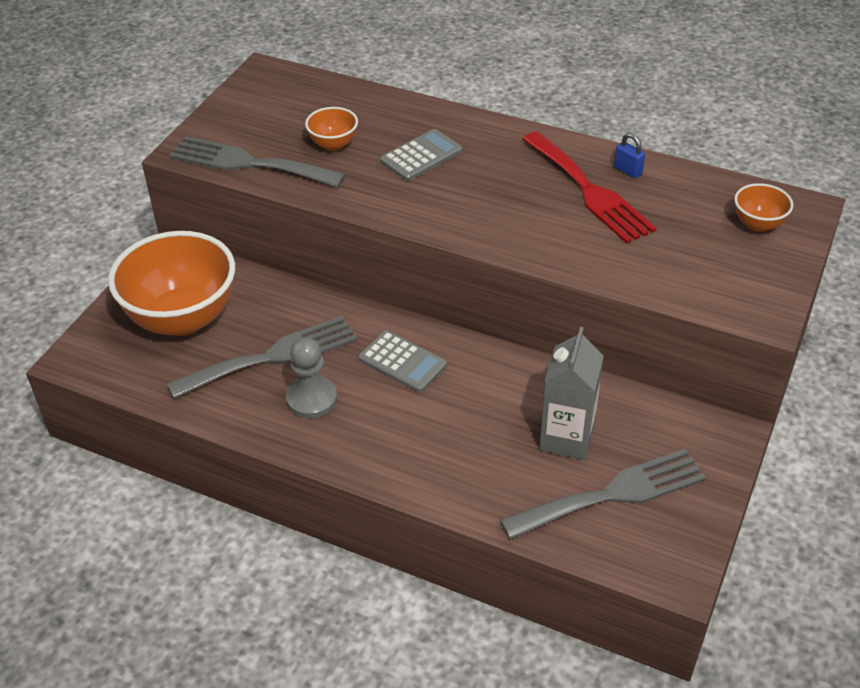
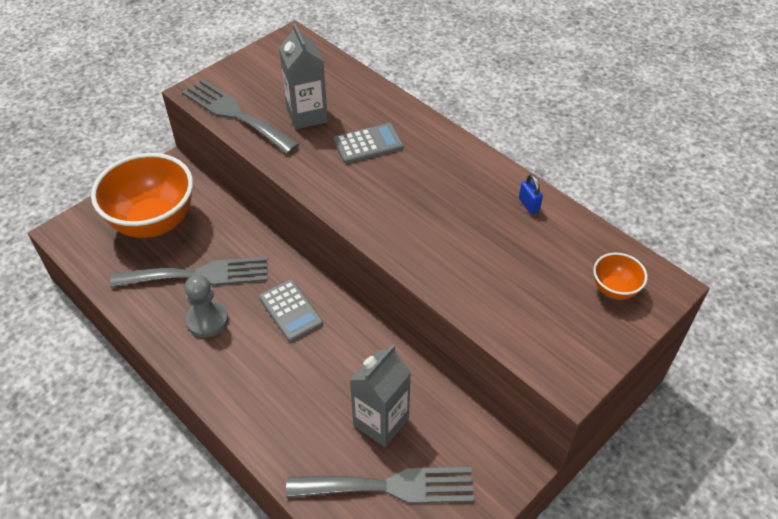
camera: 20 degrees right, 5 degrees up
orange bowl [305,107,358,151] -> grey carton [279,23,328,129]
red fork [523,131,657,244] -> none

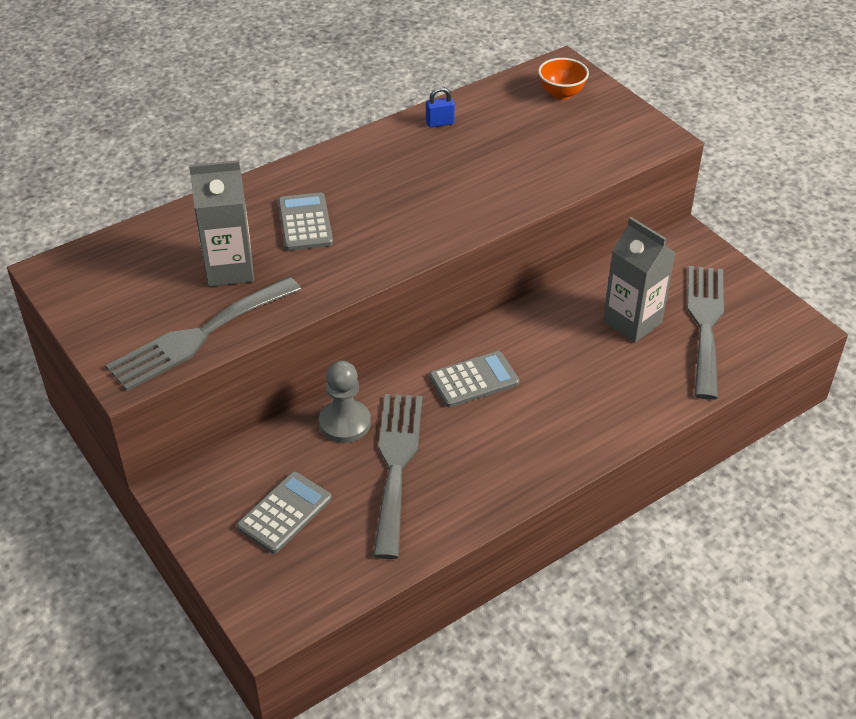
camera: 80 degrees left, 5 degrees down
orange bowl [91,153,193,238] -> grey calculator [237,472,332,554]
grey pawn [184,275,228,338] -> grey pawn moved to [319,361,371,443]

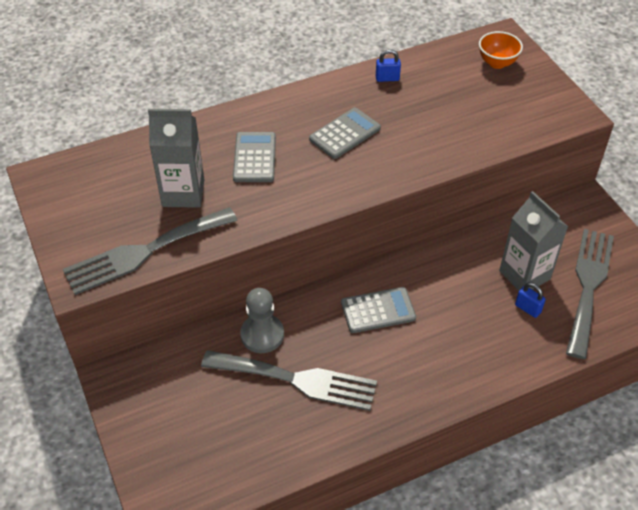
camera: 10 degrees right, 5 degrees up
grey calculator [237,472,332,554] -> grey calculator moved to [309,108,381,159]
grey fork [373,394,422,559] -> grey fork turned 90 degrees clockwise [201,350,377,411]
none -> blue padlock [515,282,546,318]

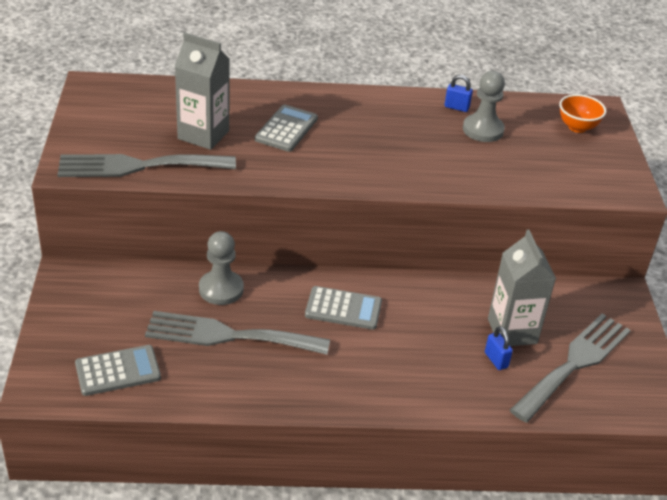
camera: 20 degrees right, 10 degrees down
grey fork [201,350,377,411] -> grey fork turned 150 degrees clockwise [145,311,330,355]
grey calculator [309,108,381,159] -> grey calculator moved to [75,345,161,396]
none -> grey pawn [463,71,505,142]

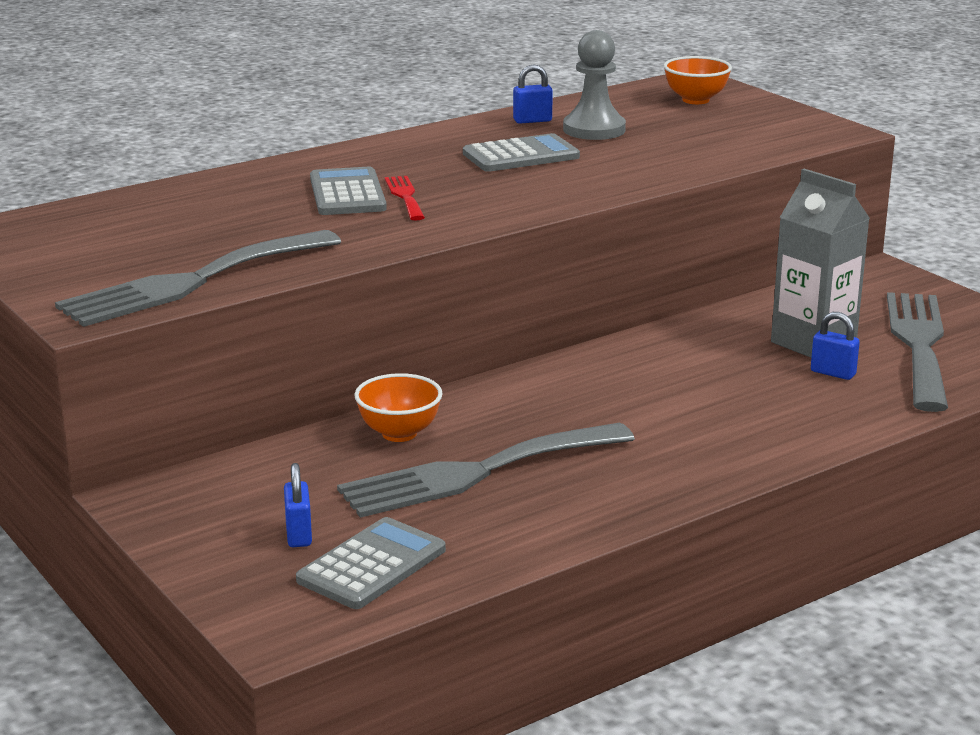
camera: 30 degrees left, 15 degrees down
grey carton [175,33,230,150] -> none
grey pawn [199,231,244,305] -> orange bowl [354,373,443,442]
grey calculator [305,286,382,330] -> grey calculator moved to [463,133,580,172]
none -> blue padlock [284,463,312,547]
none -> red fork [385,176,425,221]

